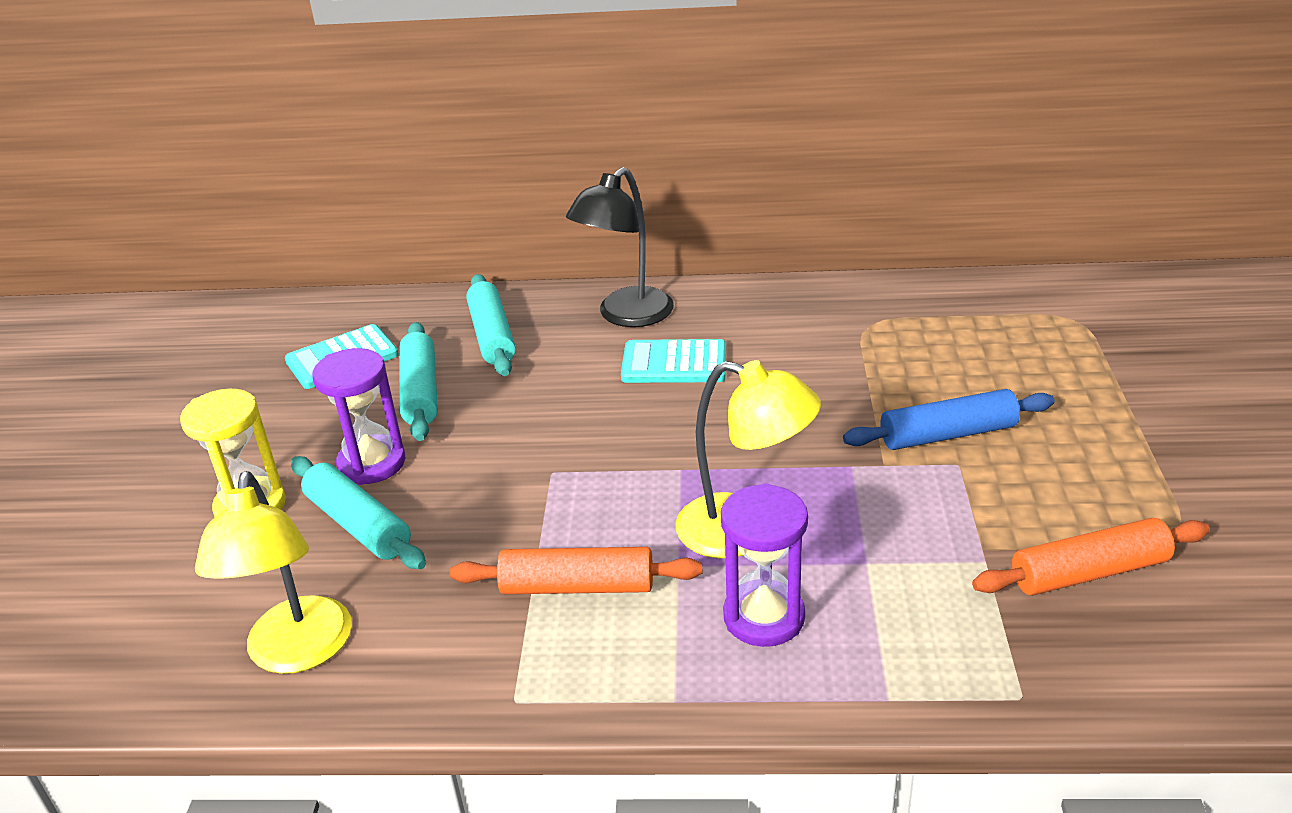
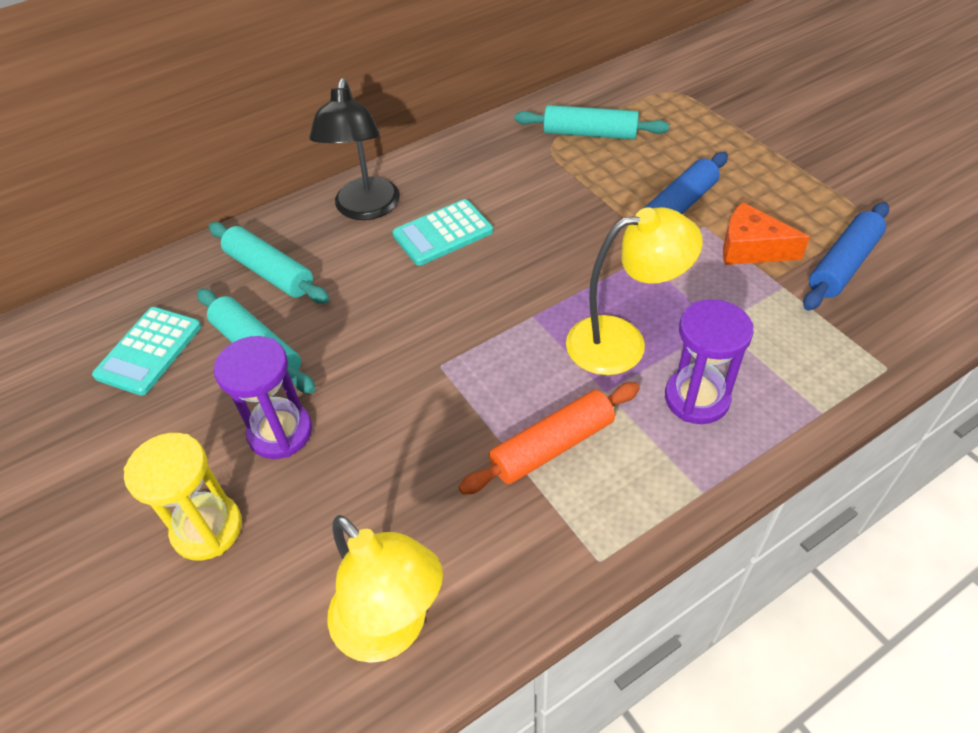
camera: 35 degrees left, 15 degrees up
turquoise rolling pin [291,456,426,569] -> turquoise rolling pin moved to [514,105,669,140]
orange rolling pin [972,518,1210,595] -> blue rolling pin [803,202,889,311]
none -> orange cheese [723,202,810,265]

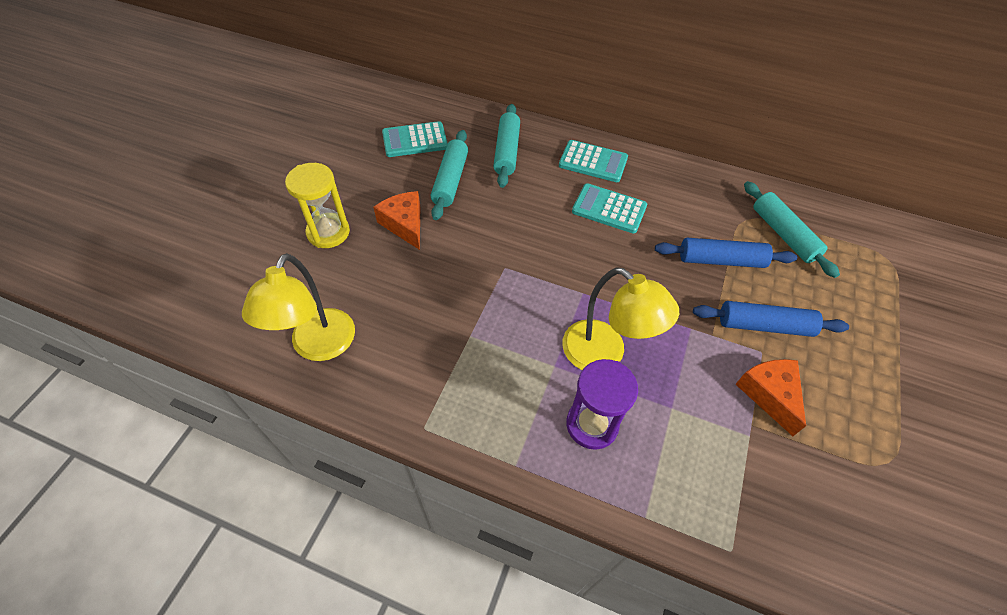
camera: 50 degrees right, 5 degrees up
purple hourglass [214,336,312,459] -> orange cheese [373,191,420,250]
black lamp [309,78,400,220] -> turquoise calculator [559,140,628,182]
orange rolling pin [459,382,640,495] -> none
blue rolling pin [803,202,889,311] -> blue rolling pin moved to [655,238,797,268]

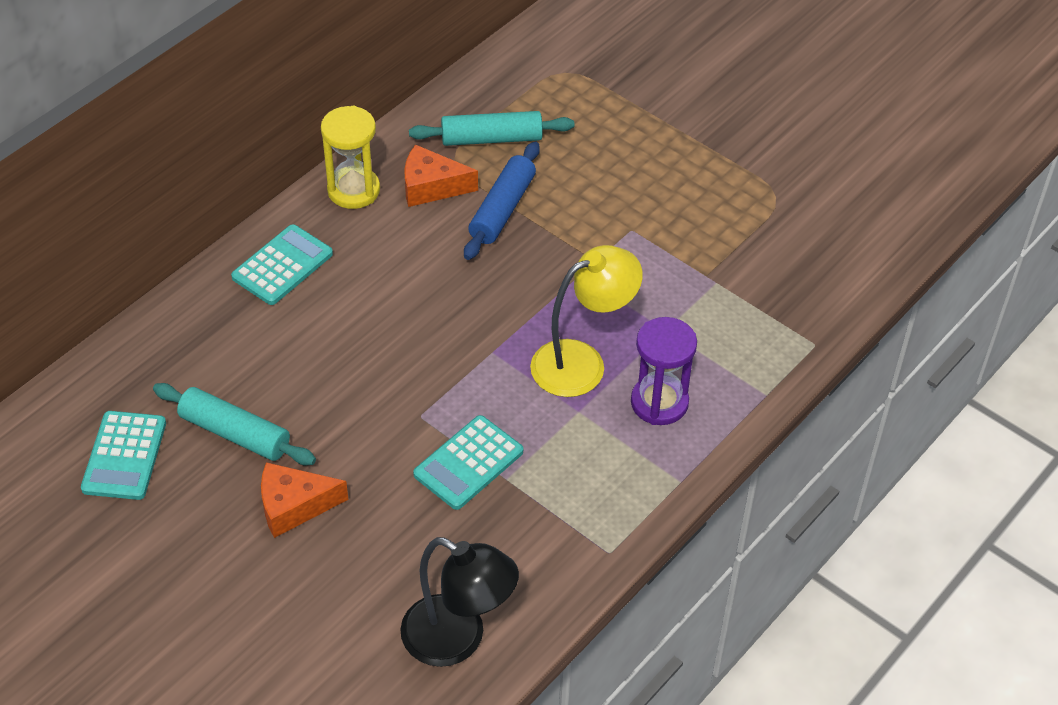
camera: 70 degrees left, 5 degrees down
yellow lamp [242,253,355,361] -> black lamp [400,537,519,667]
yellow hourglass [285,163,350,248] -> yellow hourglass moved to [321,106,380,209]
turquoise rolling pin [493,104,520,188] -> none
turquoise calculator [572,183,647,233] -> turquoise calculator moved to [413,415,523,510]
blue rolling pin [693,301,849,337] -> none
orange cheese [735,359,806,436] -> orange cheese moved to [404,144,478,207]

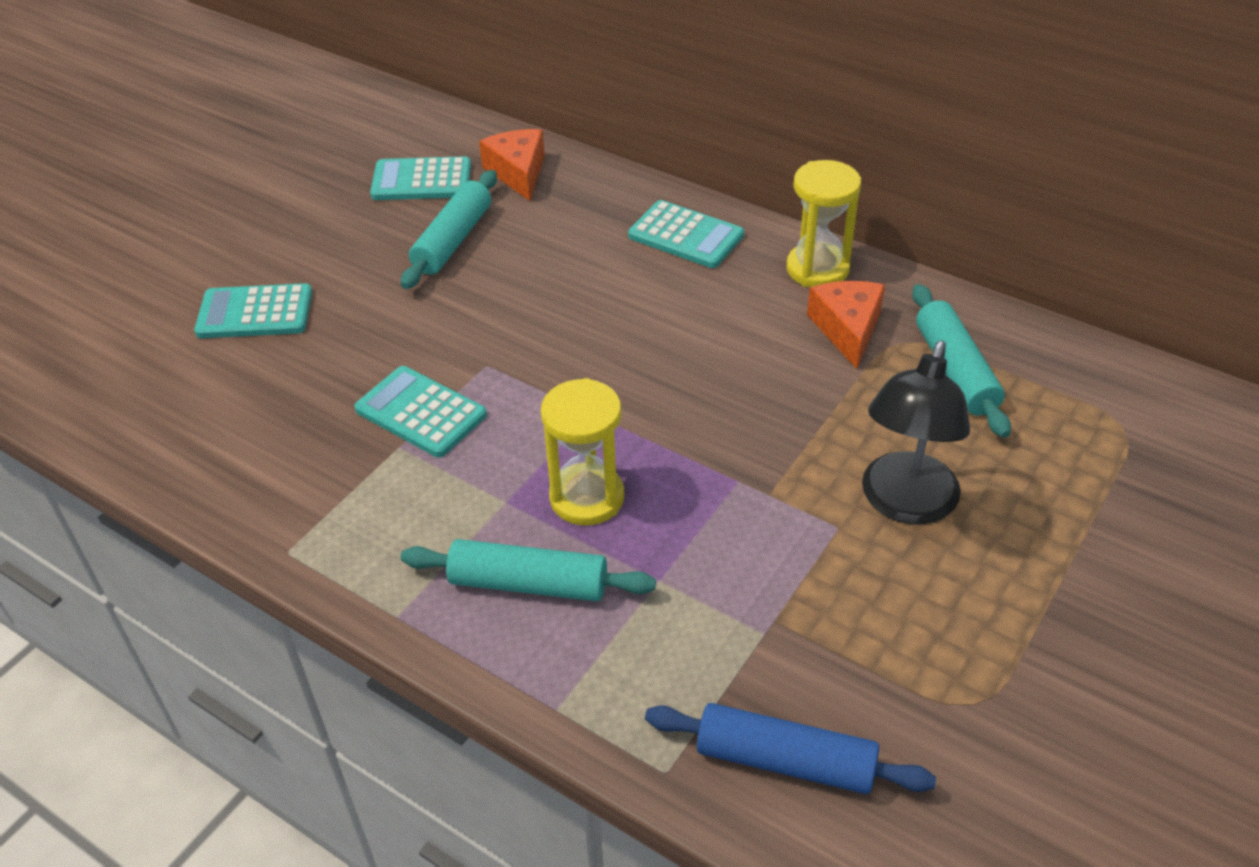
camera: 85 degrees right, 5 degrees down
orange cheese [261,462,348,538] -> orange cheese moved to [479,129,545,201]
black lamp [400,537,519,667] -> black lamp moved to [862,341,970,524]
blue rolling pin [464,142,540,260] -> blue rolling pin moved to [645,703,936,794]
yellow lamp [530,245,643,397] -> yellow hourglass [541,378,624,525]
purple hourglass [631,317,697,425] -> turquoise rolling pin [401,539,656,601]
none -> turquoise calculator [194,283,312,338]

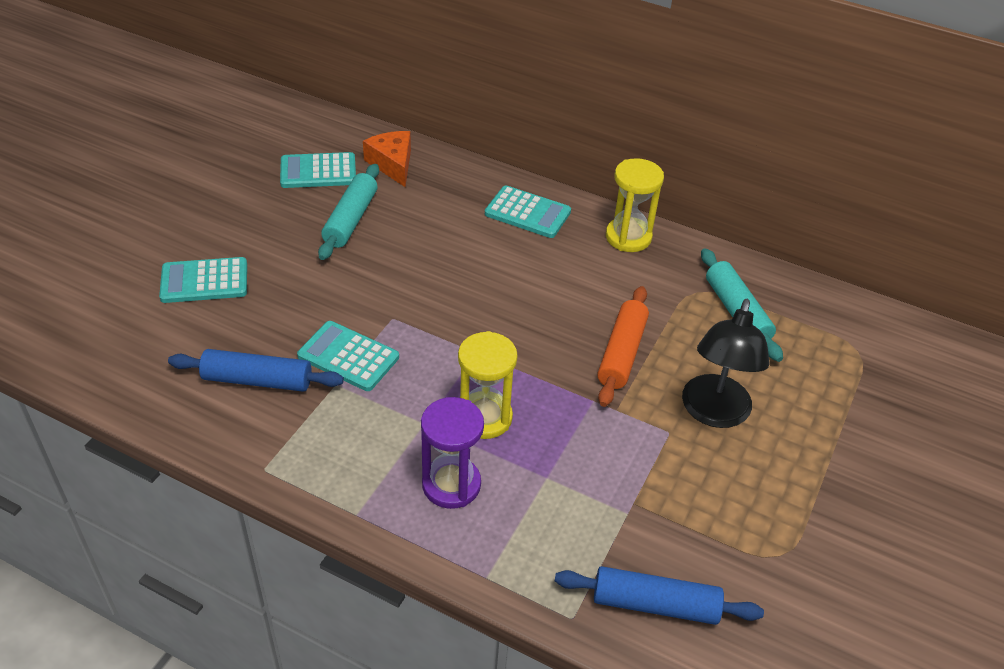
camera: 10 degrees left, 0 degrees up
turquoise rolling pin [401,539,656,601] -> purple hourglass [421,397,484,509]
orange cheese [807,281,885,369] -> none
none -> blue rolling pin [168,349,344,392]
none -> orange rolling pin [597,286,649,407]

